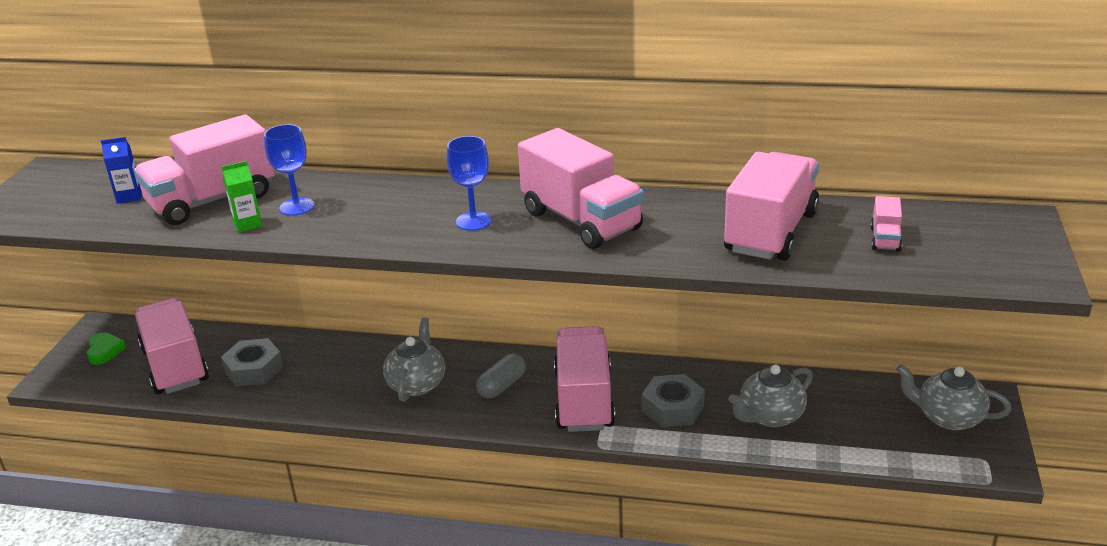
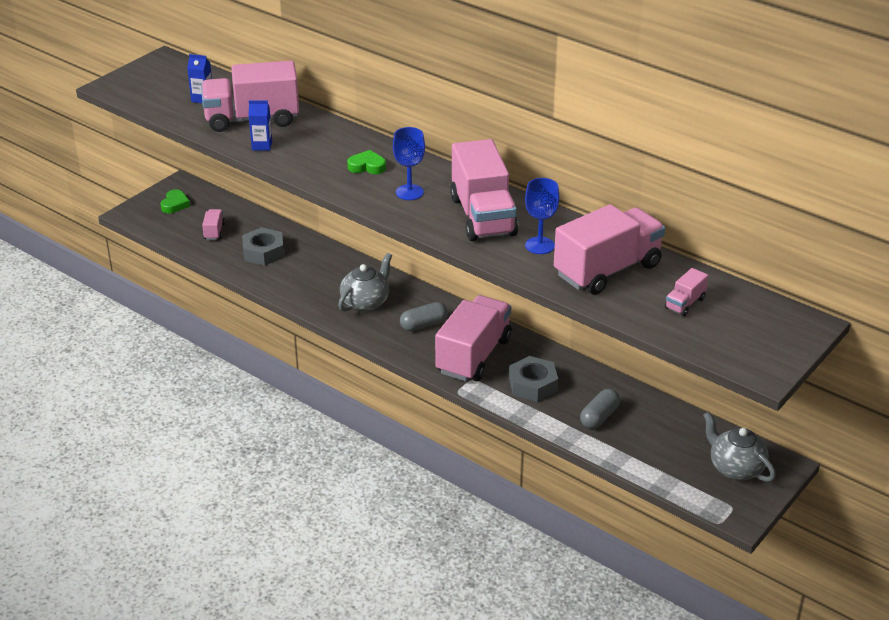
camera: 25 degrees right, 5 degrees up
pink truck [135,298,209,394] -> pink truck [202,209,225,240], size x0.43
green carton [221,161,262,232] -> blue carton [248,100,272,151]
blue goblet [264,124,314,216] -> blue goblet moved to [525,178,559,254]
grey teapot [728,365,813,427] -> grey capsule [580,389,620,429]
none -> green heart [347,150,386,174]

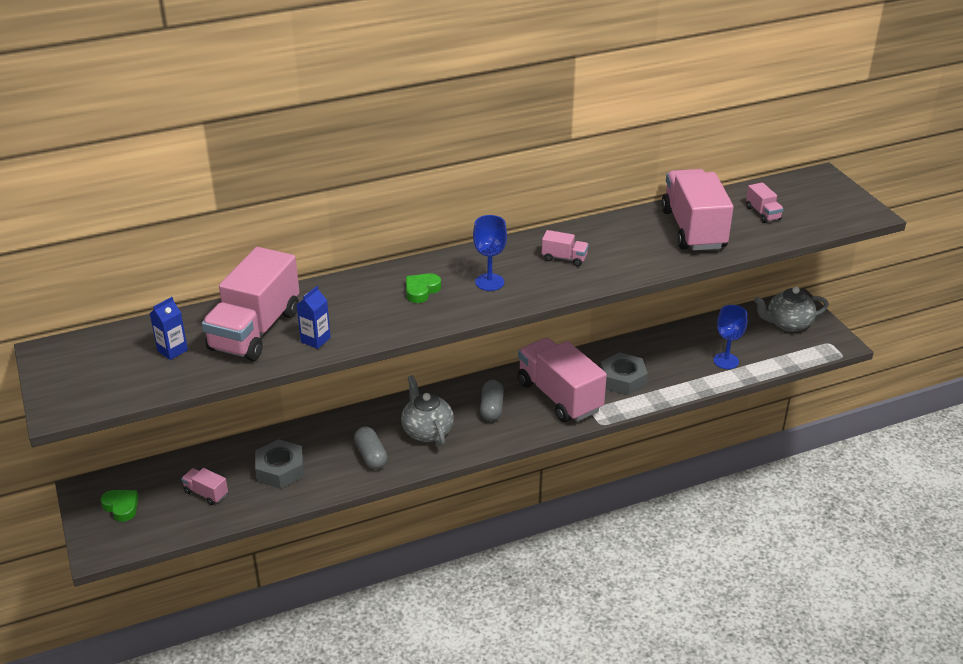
camera: 60 degrees left, 0 degrees up
pink truck [450,139,518,241] -> pink truck [542,230,589,266], size x0.43
blue goblet [525,178,559,254] -> blue goblet moved to [713,305,747,369]
grey capsule [580,389,620,429] -> grey capsule moved to [354,427,388,469]

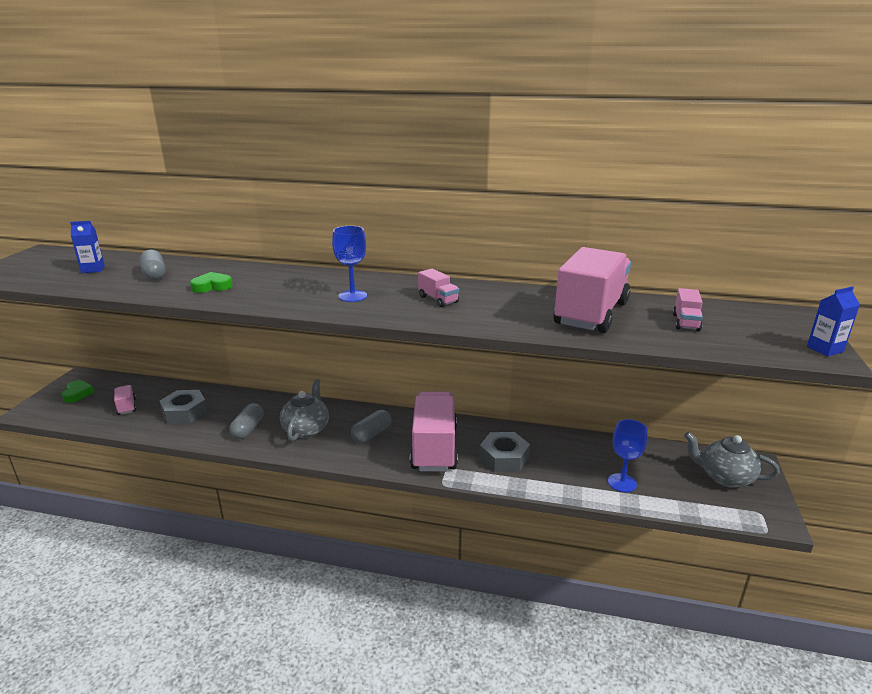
camera: 35 degrees right, 10 degrees down
pink truck [202,247,300,361] -> grey capsule [140,249,166,280]
blue carton [297,286,331,349] -> blue carton moved to [807,286,860,356]
green heart [406,273,441,303] -> green heart moved to [190,272,233,293]

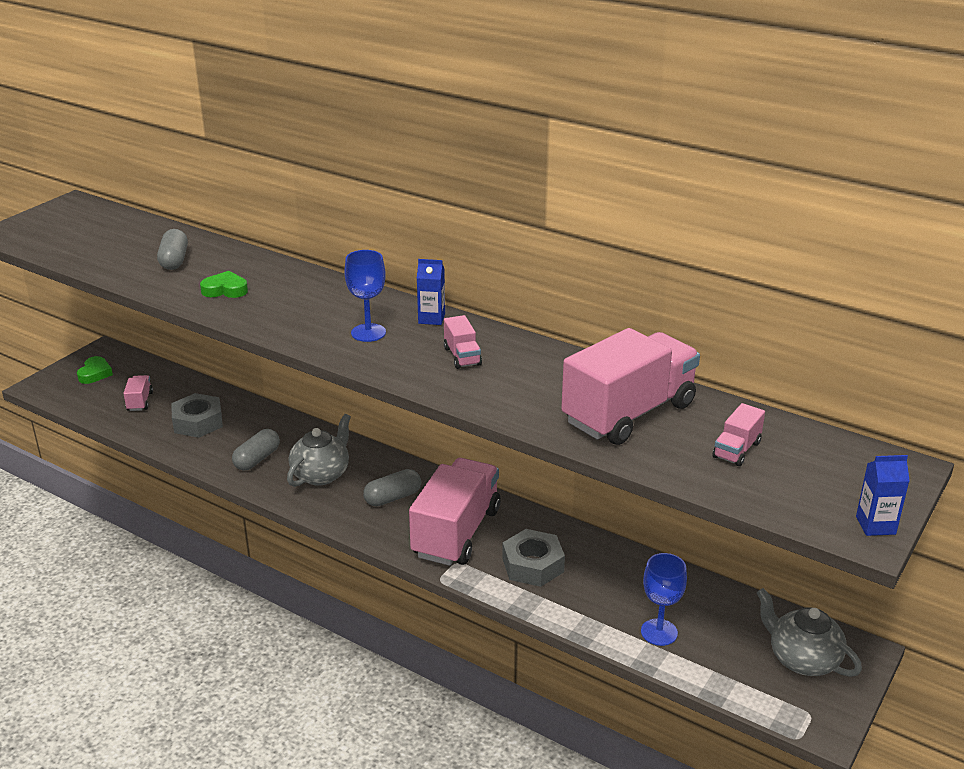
camera: 20 degrees right, 5 degrees up
blue carton [70,221,105,273] -> blue carton moved to [417,259,445,325]

